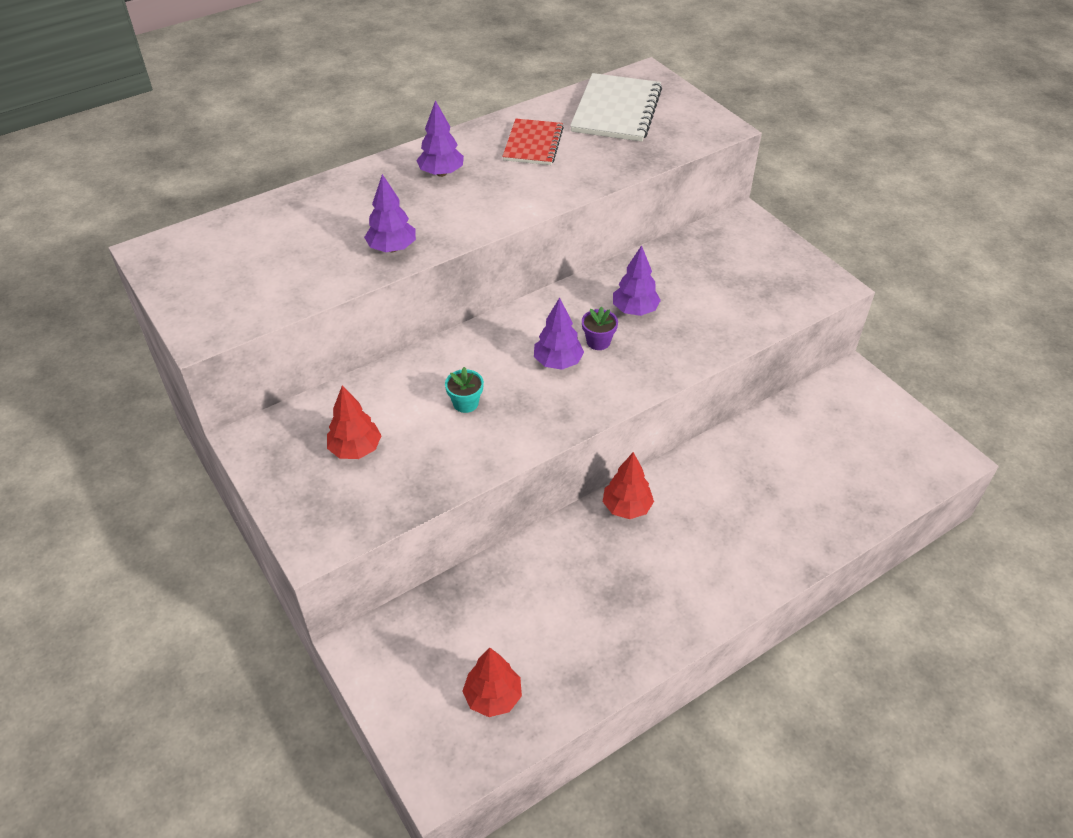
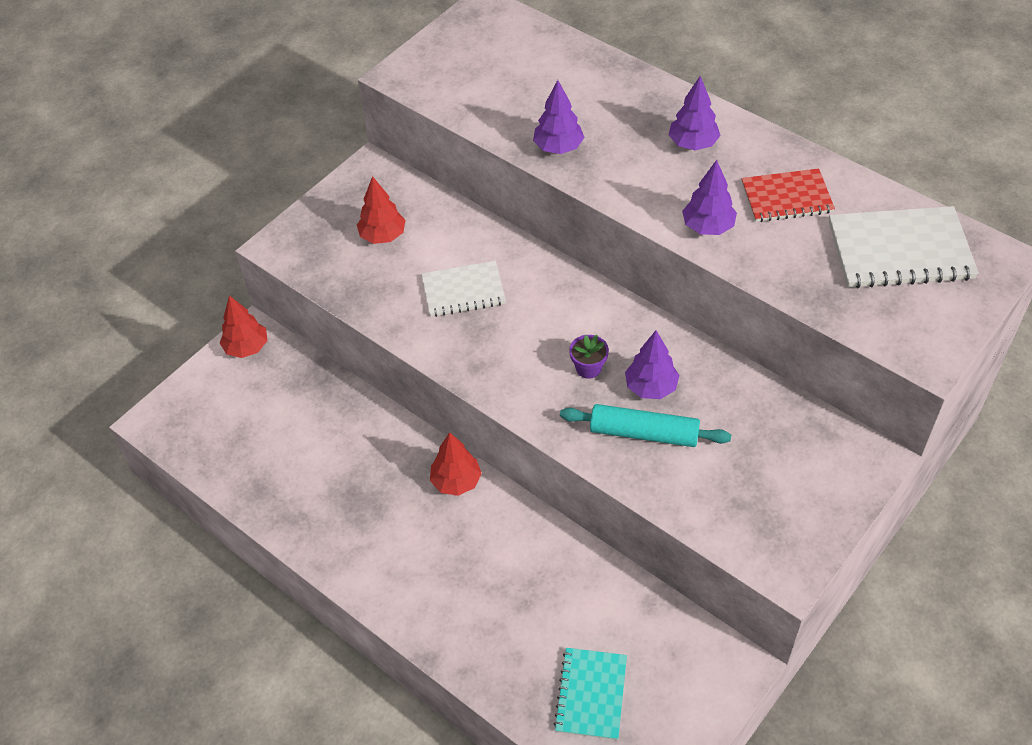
camera: 75 degrees right, 5 degrees up
turquoise flower pot [445,367,484,413] -> white notebook [421,261,506,317]
red tree [463,648,522,717] -> red tree moved to [220,295,268,358]
purple tree [534,297,584,370] -> purple tree moved to [682,160,737,235]
none -> turquoise notebook [554,648,627,740]
none -> turquoise rolling pin [560,404,731,447]

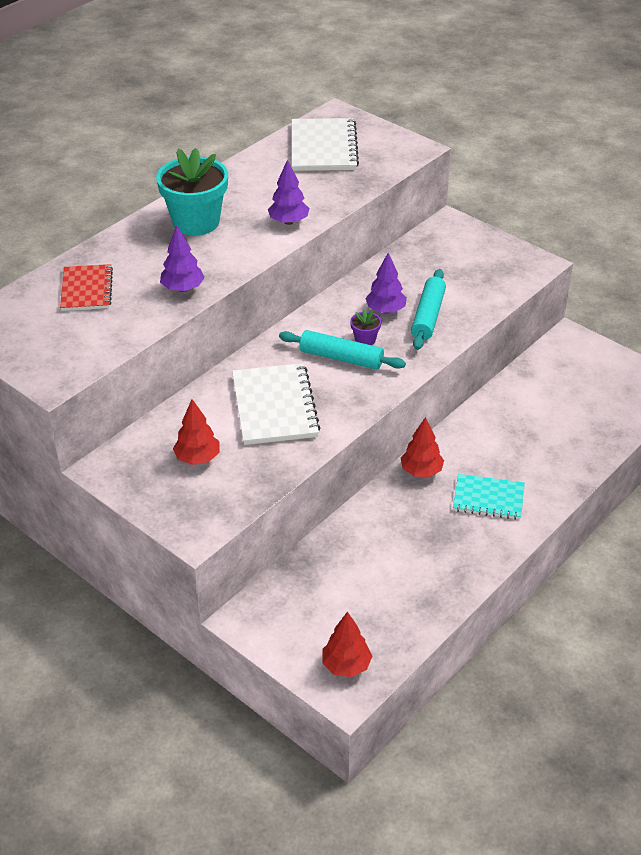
camera: 90 degrees left, 10 degrees down
red tree [220,295,268,358] -> red tree moved to [322,612,372,677]
white notebook [421,261,506,317] -> white notebook [232,363,320,445], size x1.53
turquoise notebook [554,648,627,740] -> turquoise notebook moved to [453,474,525,520]
purple tree [669,76,721,150] -> turquoise flower pot [156,148,228,235]
red notebook [741,168,835,222] -> red notebook moved to [60,264,113,311]
none -> turquoise rolling pin [279,330,406,370]

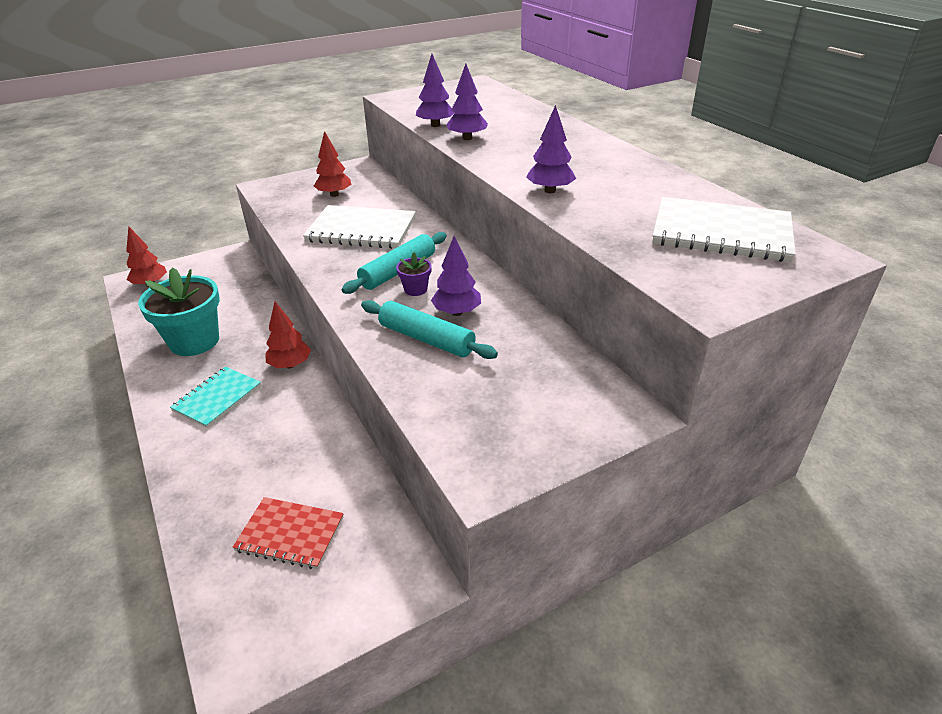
camera: 110 degrees right, 5 degrees down
red notebook [60,264,113,311] -> red notebook moved to [232,497,344,569]
turquoise flower pot [156,148,228,235] -> turquoise flower pot moved to [138,267,220,356]
none -> purple tree [416,54,454,127]

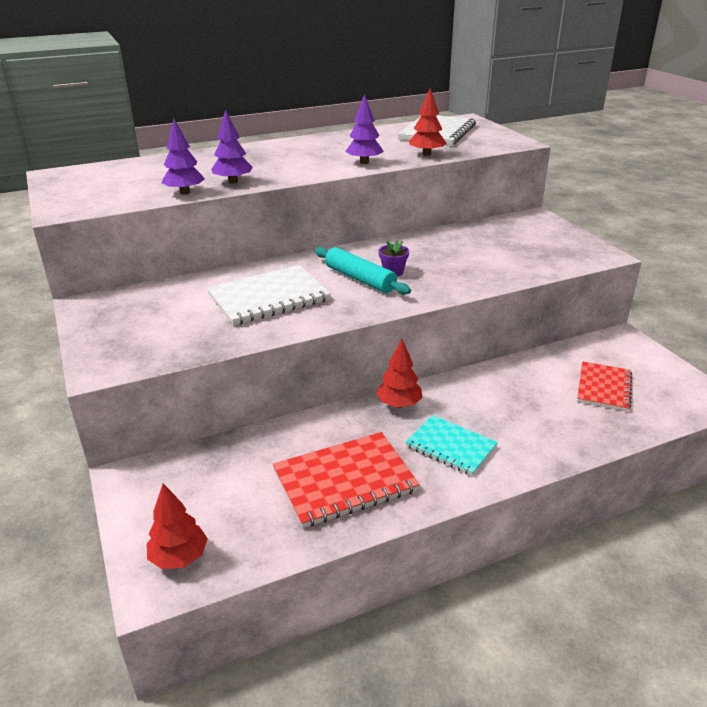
camera: 85 degrees left, 5 degrees down
turquoise flower pot [138,267,220,356] -> red notebook [273,432,420,528]
white notebook [303,205,416,249] -> white notebook turned 45 degrees clockwise [207,265,331,326]
red tree [314,131,351,197] -> red tree moved to [409,88,446,156]
turquoise rolling pin [361,300,498,359] -> none
purple tree [431,236,481,316] -> none

